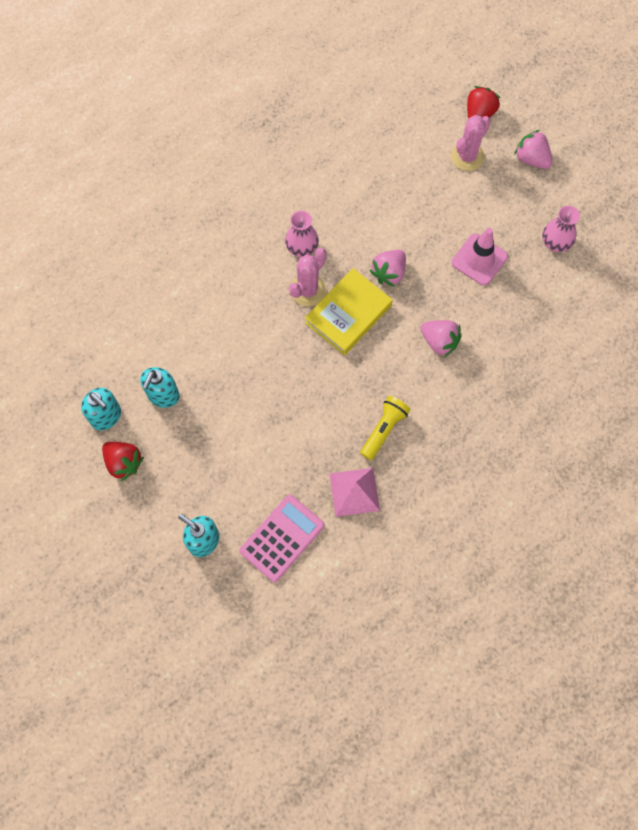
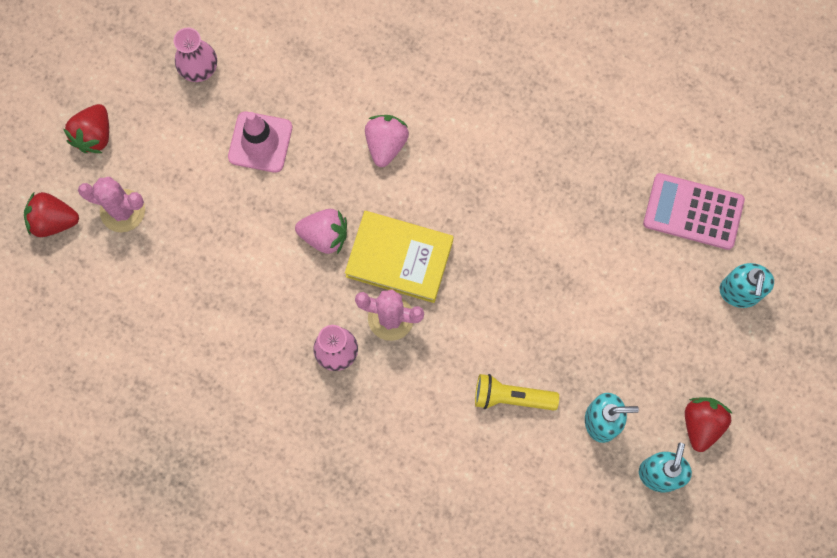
camera: 115 degrees left, 5 degrees up
pink pyramid [329,468,380,517] -> none
yellow flashlight [360,396,411,460] -> yellow flashlight moved to [475,374,559,411]
pink strawberry [514,130,552,169] -> red strawberry [63,104,109,153]

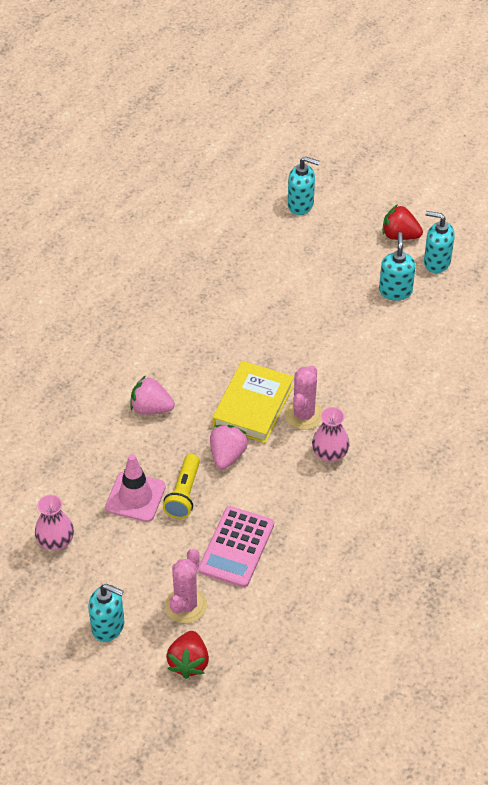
camera: 85 degrees left, 25 degrees down
red strawberry [63,104,109,153] -> turquoise soap dispenser [88,584,124,642]
yellow flashlight [475,374,559,411] -> yellow flashlight moved to [163,454,200,519]
pink calculator [643,173,745,250] -> pink calculator moved to [198,506,274,588]

